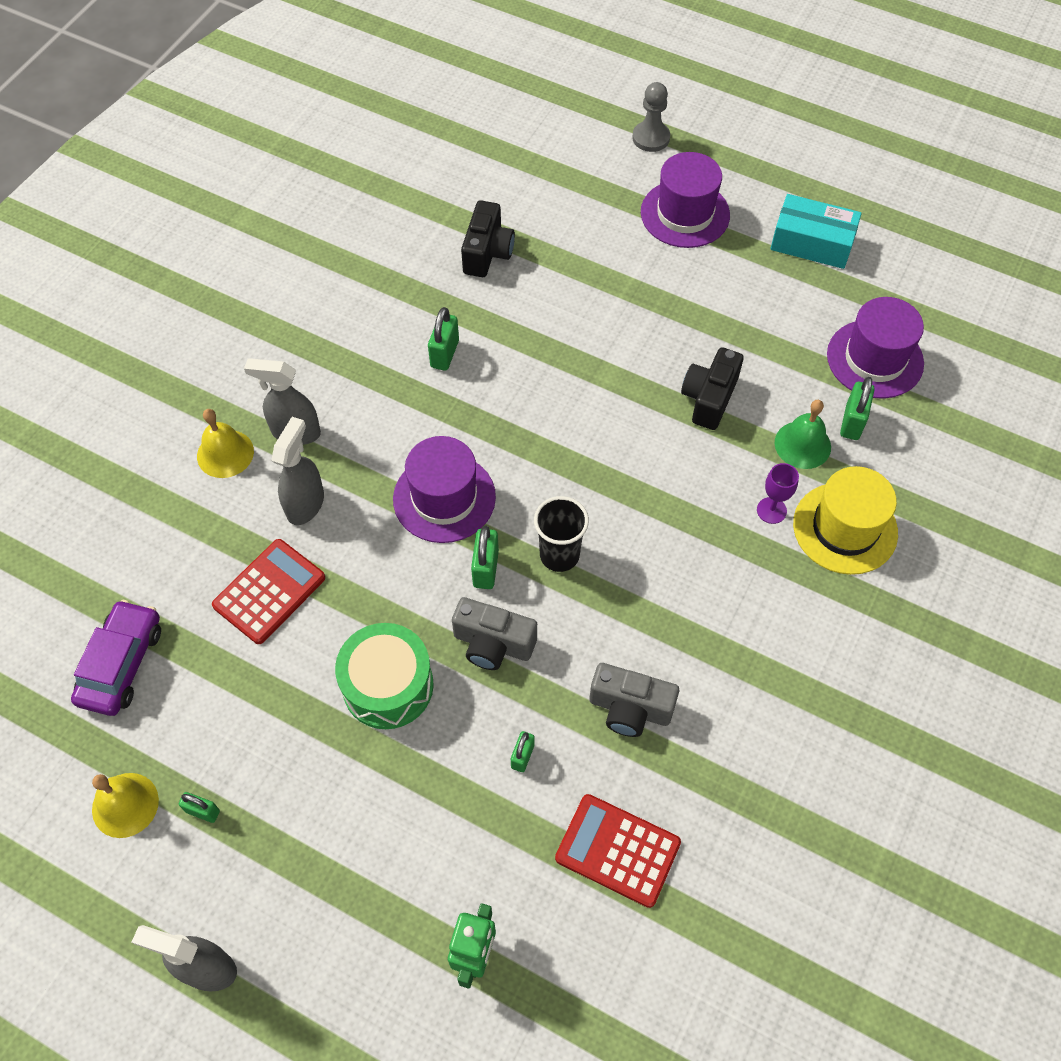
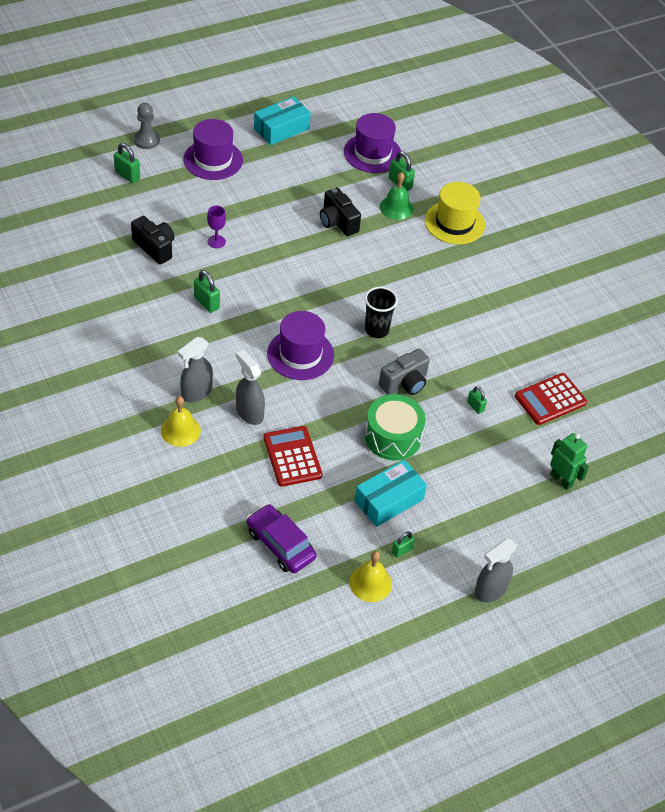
camera: 60 degrees left, 10 degrees down
green padlock [471,526,499,589] -> green padlock moved to [114,143,140,183]
grey camera [589,663,679,737] -> none
purple goblet [757,463,799,524] -> purple goblet moved to [207,206,226,248]
none -> turquoise box [354,460,427,527]

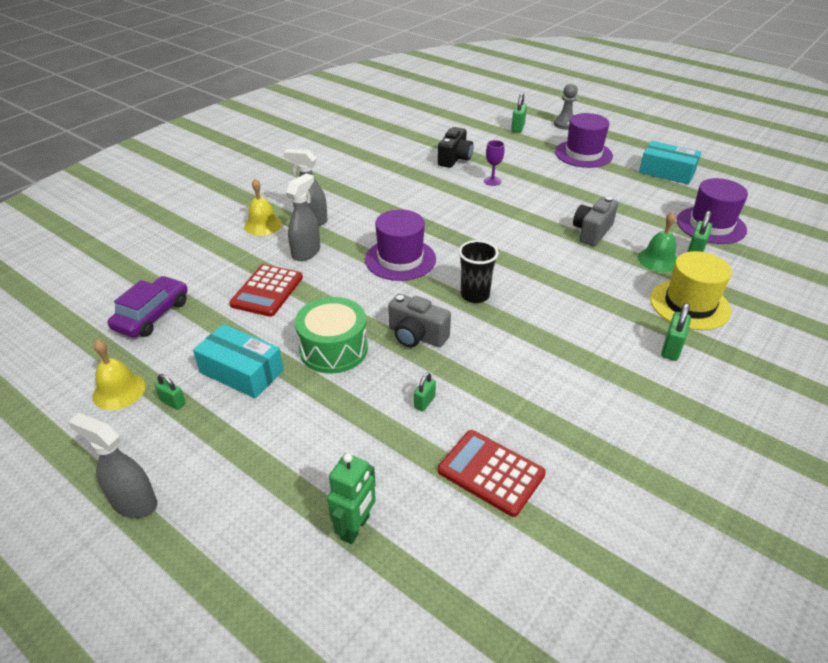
camera: 70 degrees right, 10 degrees down
green padlock [194,270,220,313] -> green padlock moved to [661,303,691,361]
red calculator [263,426,322,487] -> red calculator turned 150 degrees clockwise [229,264,303,317]
black camera [320,187,361,236] -> grey camera [573,197,618,246]

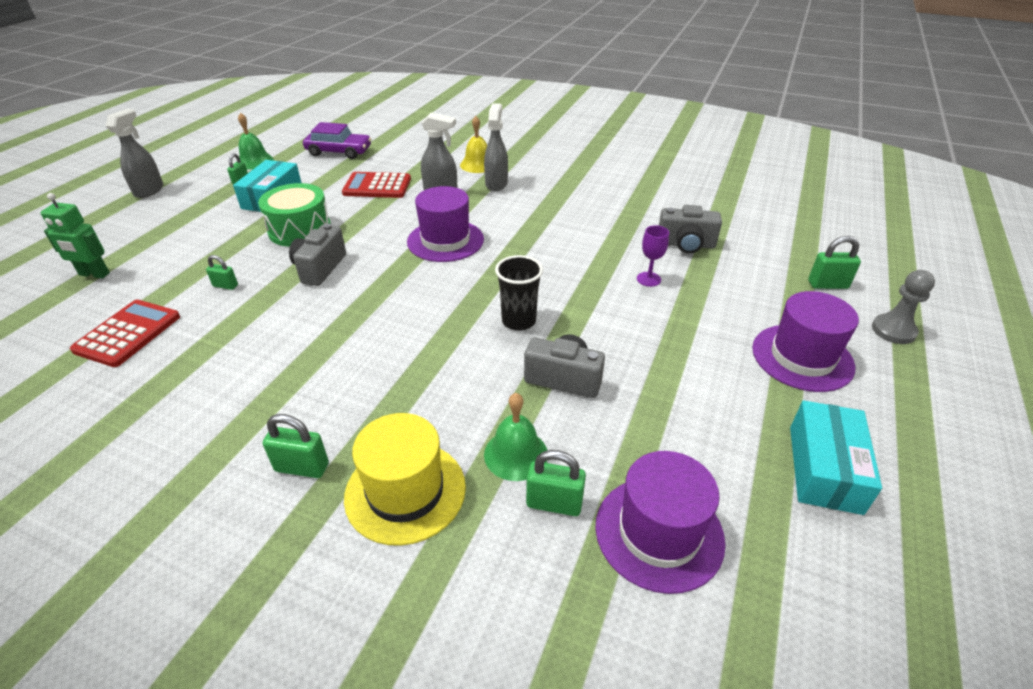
camera: 75 degrees right, 0 degrees up
yellow bell [93,340,145,410] -> green bell [238,113,274,170]
black camera [438,127,473,168] -> grey camera [659,205,722,253]
black cup [459,240,499,303] -> black cup moved to [495,255,543,331]

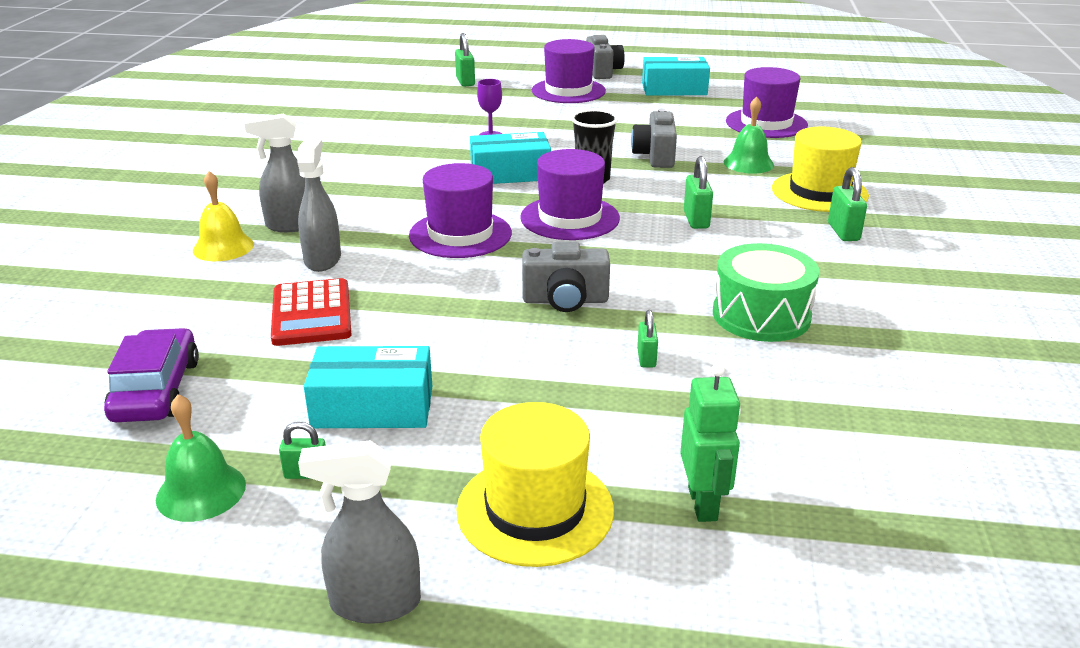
camera: 105 degrees left, 10 degrees down
red calculator [70,300,180,367] -> none
green drum [258,183,331,247] -> green drum moved to [713,243,820,342]
green padlock [526,450,586,516] -> green padlock moved to [684,156,713,229]
grey camera [659,205,722,253] -> grey camera moved to [586,35,625,79]
grey pawn [872,270,935,344] -> none
none -> yellow hat [456,402,614,567]
none -> turquoise box [470,132,551,184]
none -> purple hat [520,149,620,240]

